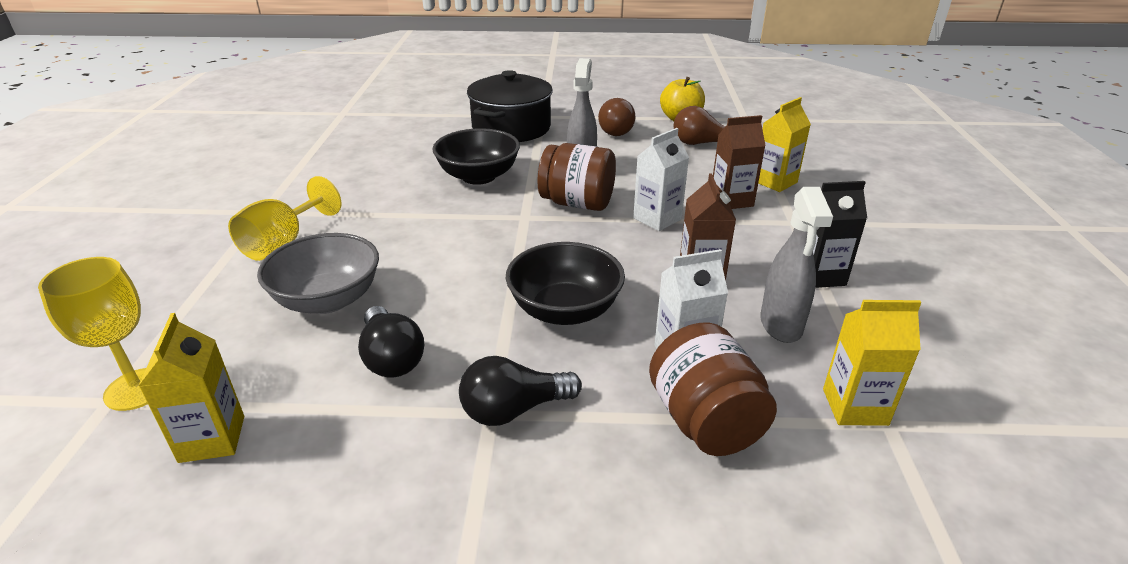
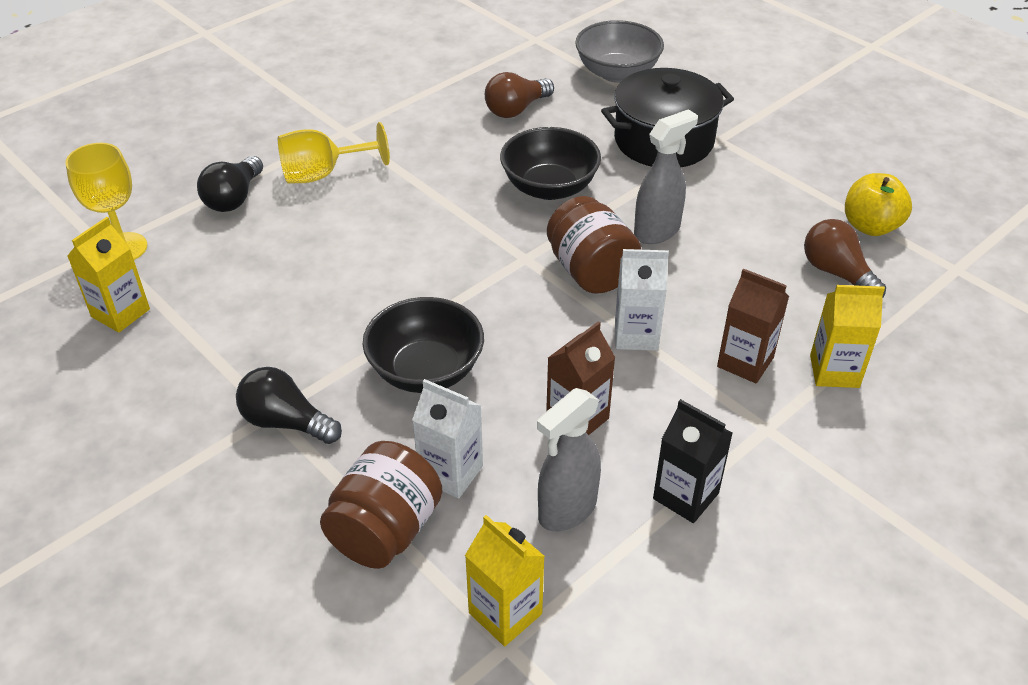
camera: 45 degrees right, 10 degrees up
grey bowl [257,233,379,314] -> grey bowl moved to [575,20,664,83]
black light bulb [358,306,424,377] -> black light bulb moved to [197,156,263,212]
brown light bulb [598,98,635,136] -> brown light bulb moved to [485,72,554,118]

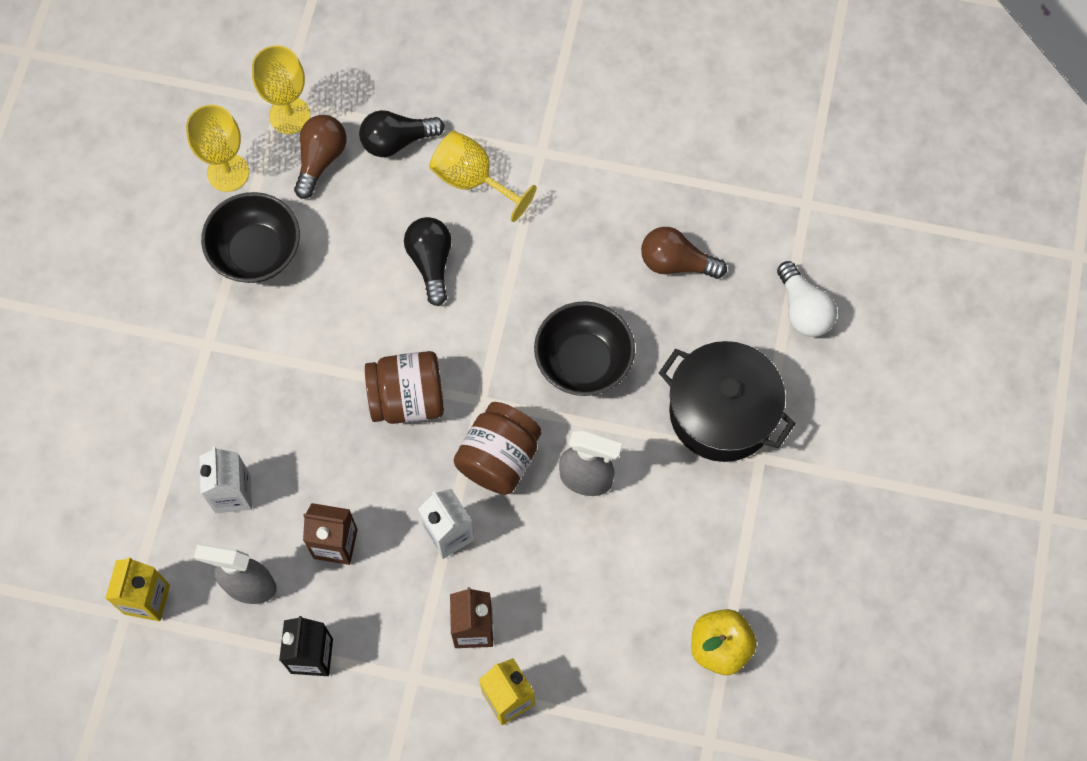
camera: 55 degrees right, 25 degrees up
yellow carton [67,217,150,333] -> yellow goblet [186,105,249,192]
black light bulb [236,367,342,444] -> black light bulb moved to [404,217,452,306]
brown jar [320,441,443,569] -> brown jar moved to [365,351,444,424]
black bowl [362,297,484,393] -> black bowl moved to [201,192,300,283]
grey bowl [575,20,664,83] -> white light bulb [777,261,837,337]
brown light bulb [804,219,886,297] -> brown light bulb moved to [294,115,347,199]

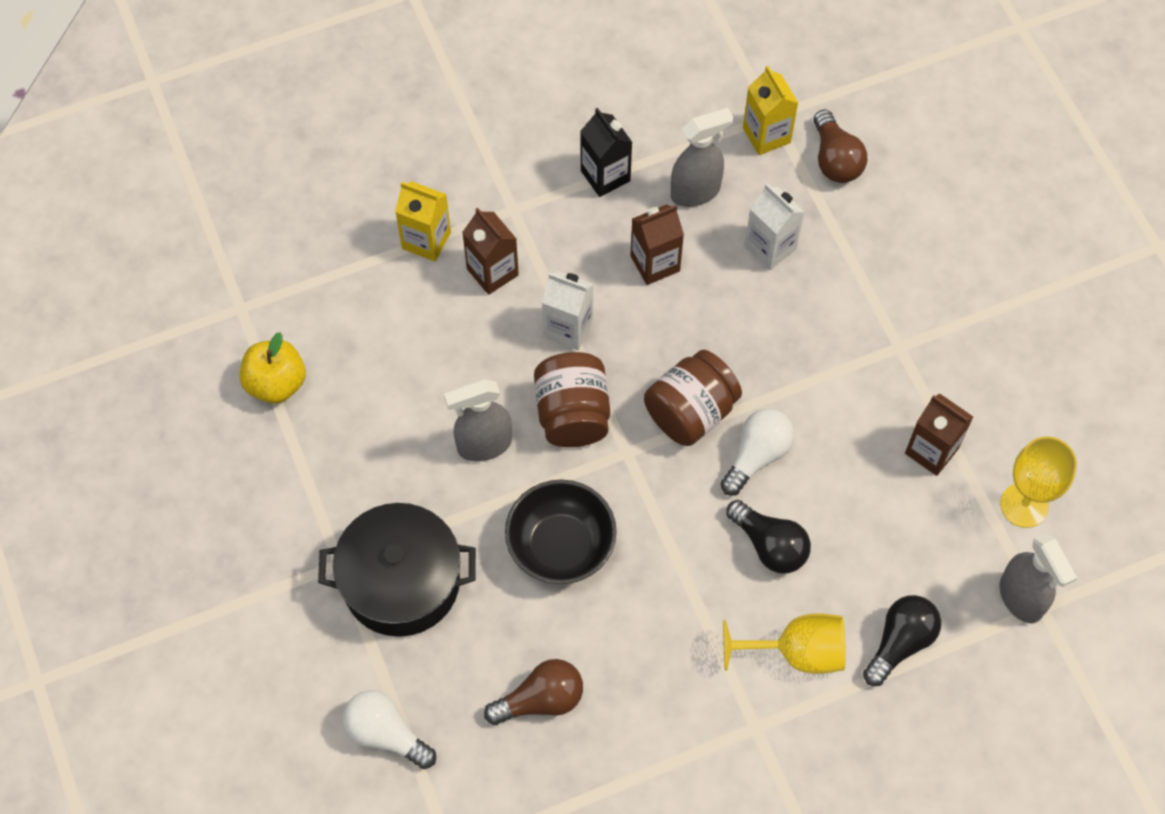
camera: 145 degrees right, 5 degrees down
black bowl [201,192,300,283] -> brown carton [905,394,973,476]
yellow goblet [252,45,311,134] -> grey spray bottle [999,533,1077,623]
brown light bulb [294,115,347,199] -> brown light bulb moved to [814,109,867,183]
none -> white light bulb [720,409,794,496]

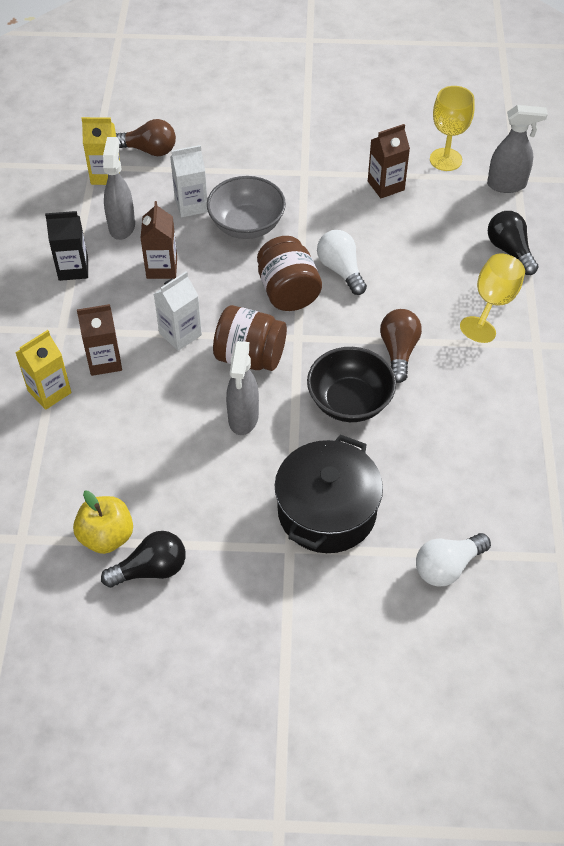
camera: 65 degrees left, 10 degrees down
brown light bulb [484,659,583,725] -> brown light bulb moved to [380,309,422,383]
black light bulb [726,500,811,573] -> black light bulb moved to [101,531,186,588]
none -> grey bowl [207,176,286,239]

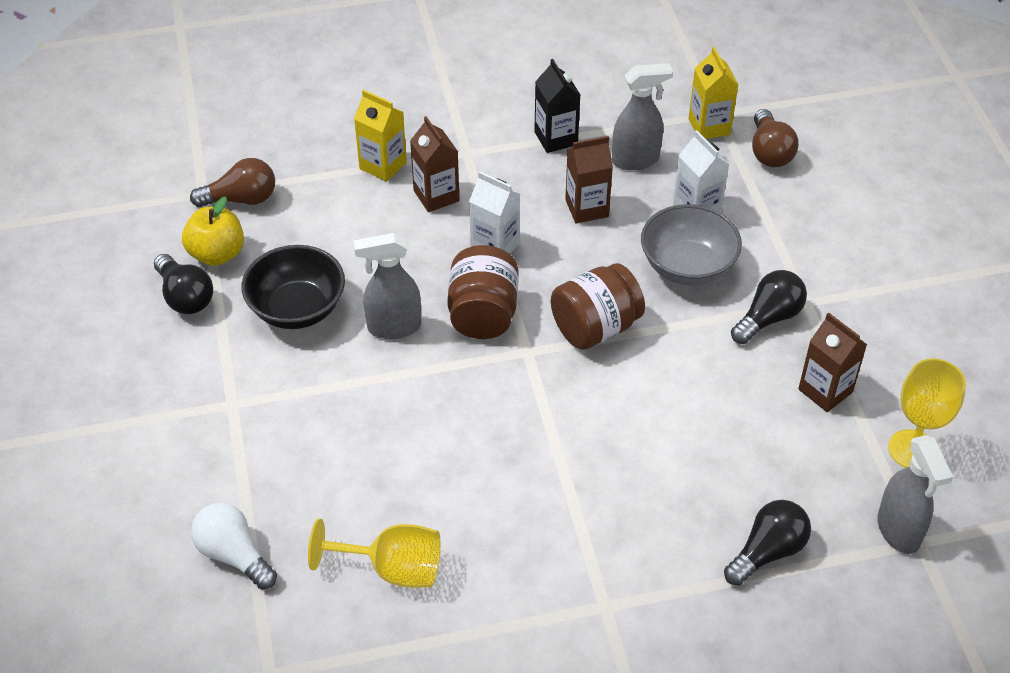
camera: 75 degrees right, 5 degrees down
black pot [275,434,383,553] -> none
black bowl [307,347,396,422] -> black bowl moved to [242,245,345,329]
white light bulb [317,230,367,295] -> none
brown light bulb [380,309,422,383] -> brown light bulb moved to [190,158,275,207]
yellow goblet [460,254,525,343] -> yellow goblet moved to [308,519,440,588]
none -> black light bulb [731,270,807,344]

